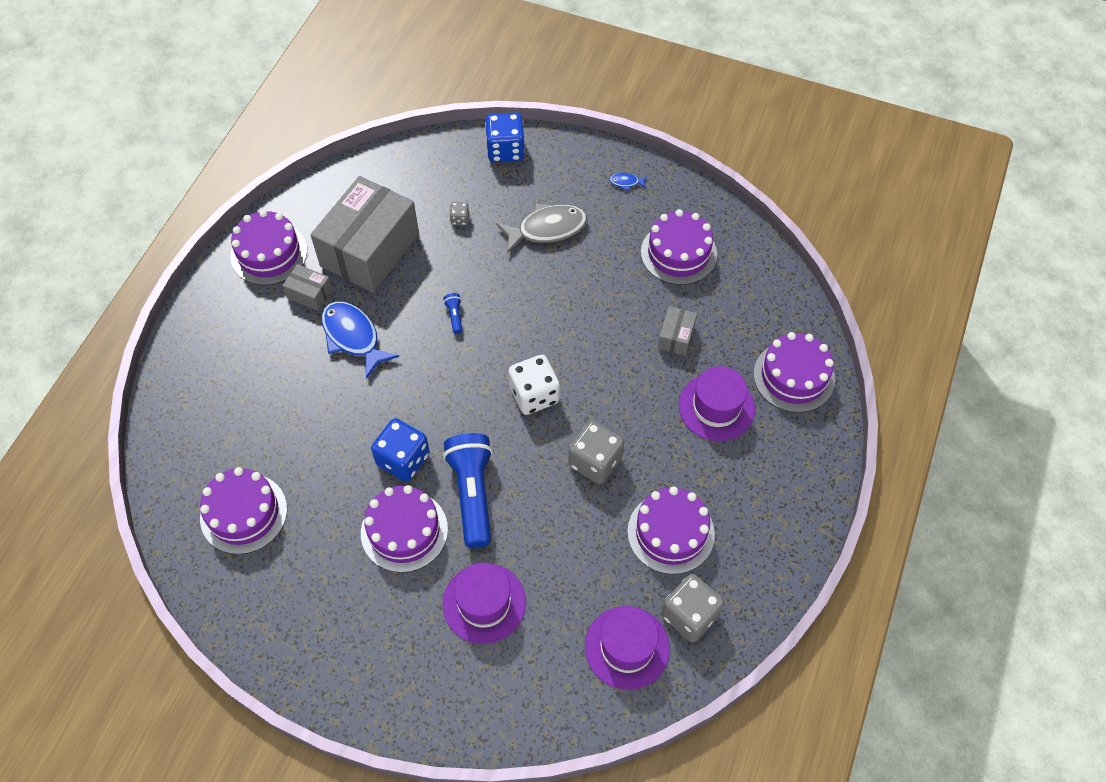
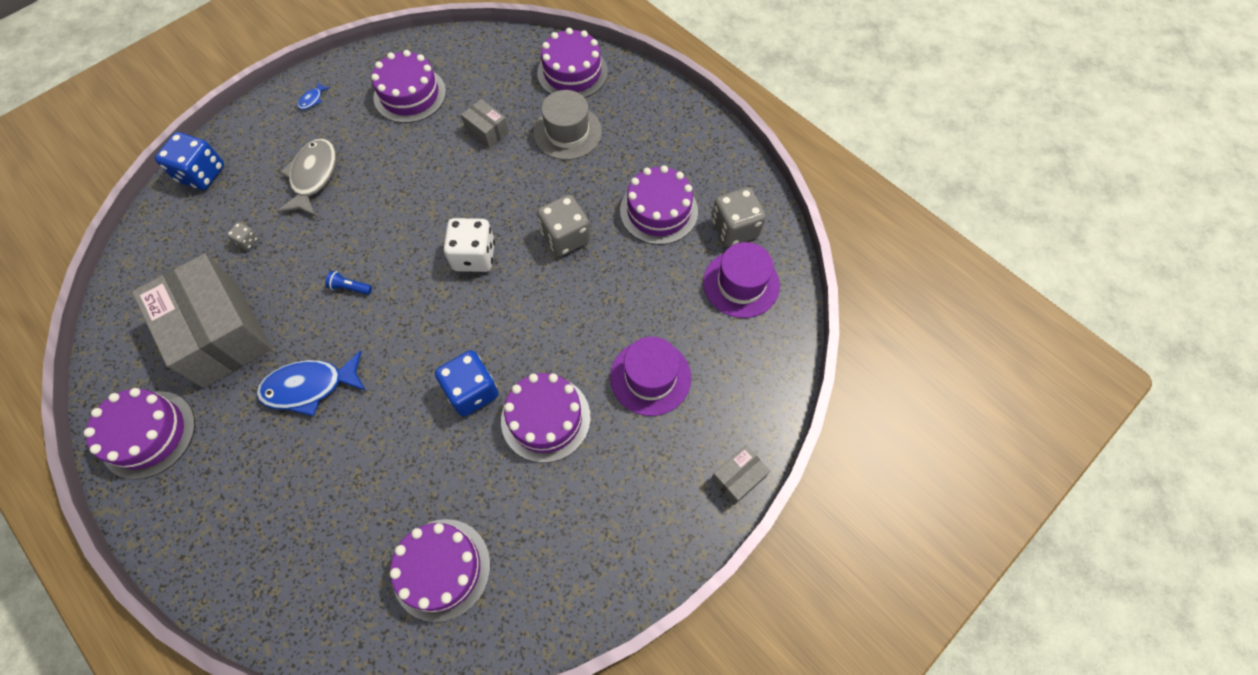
camera: 65 degrees left, 5 degrees up
grey box [282,264,333,311] -> grey box moved to [711,445,770,505]
blue flashlight [443,433,493,548] -> none
purple hat [678,366,755,441] -> grey hat [533,90,602,160]

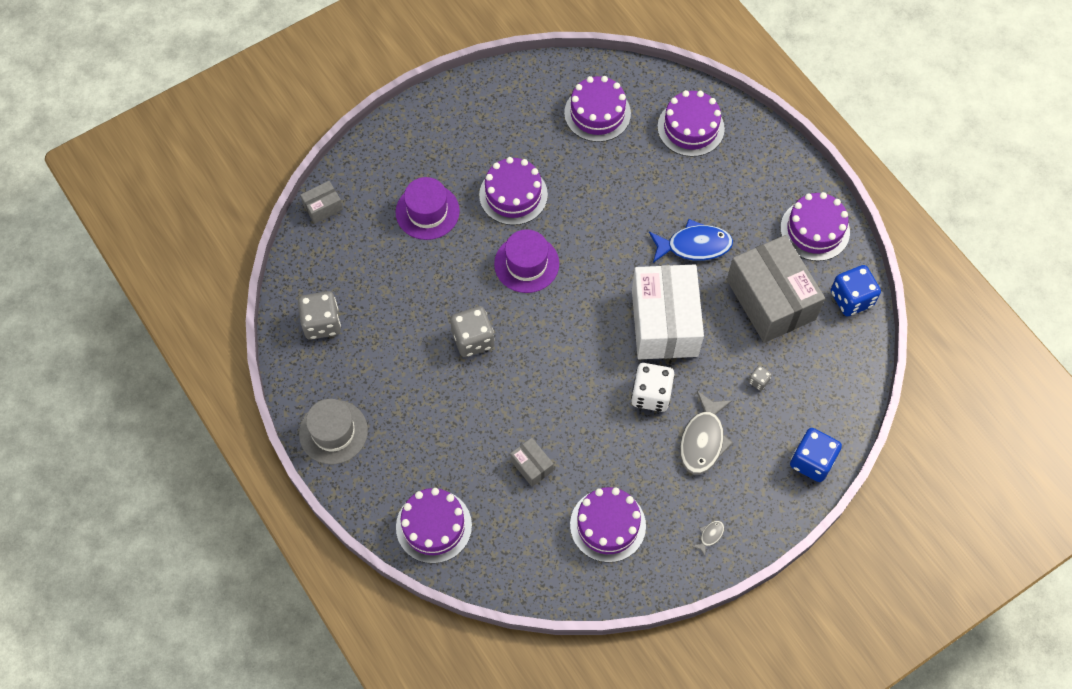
camera: 170 degrees left, 0 degrees up
blue fish [298,82,330,110] -> grey fish [692,521,724,556]
blue flashlight [325,271,372,295] -> white box [632,264,704,359]
blue dice [435,350,499,416] -> blue dice moved to [831,265,881,316]
white dice [444,218,495,272] -> white dice moved to [631,363,675,412]
grey hat [533,90,602,160] -> grey hat moved to [299,399,368,465]
purple cake [620,165,698,245] -> purple cake moved to [657,90,725,157]
purple hat [703,242,780,318] -> purple hat moved to [494,229,559,293]
grey box [711,445,770,505] -> grey box moved to [300,181,343,224]

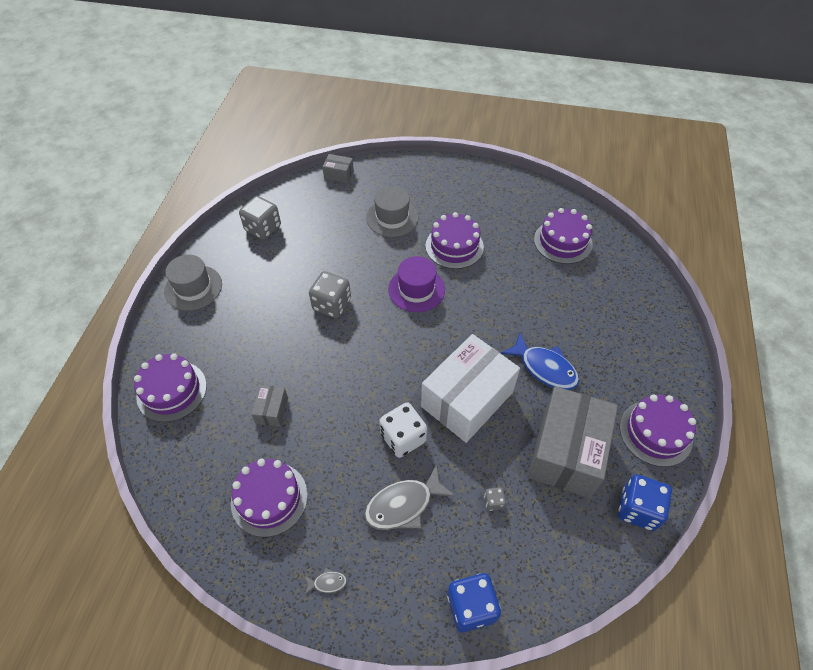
camera: 45 degrees right, 10 degrees down
purple hat [396,177,460,240] -> grey hat [366,186,419,237]
purple cake [657,90,725,157] -> none

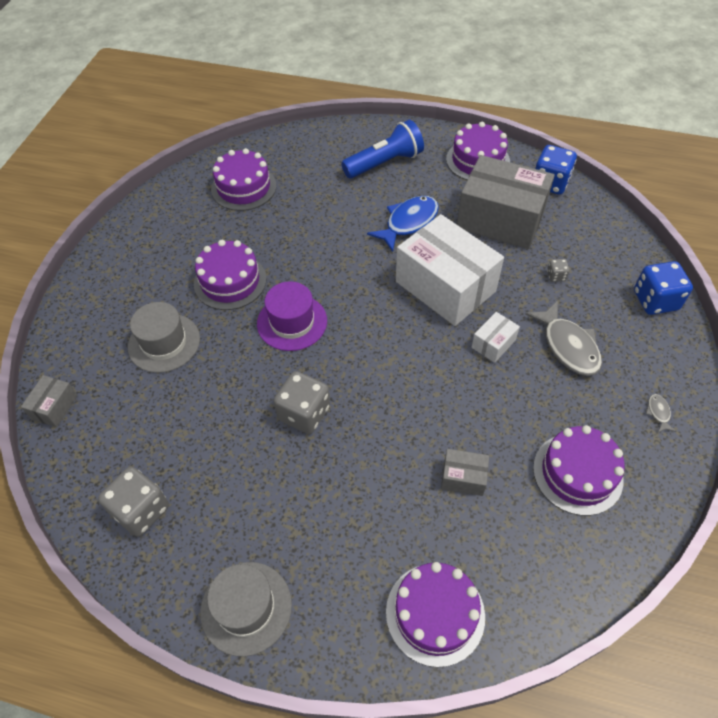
camera: 85 degrees left, 0 degrees up
white dice [379,402,427,458] -> white box [472,312,520,363]
none -> blue flashlight [341,120,424,178]

